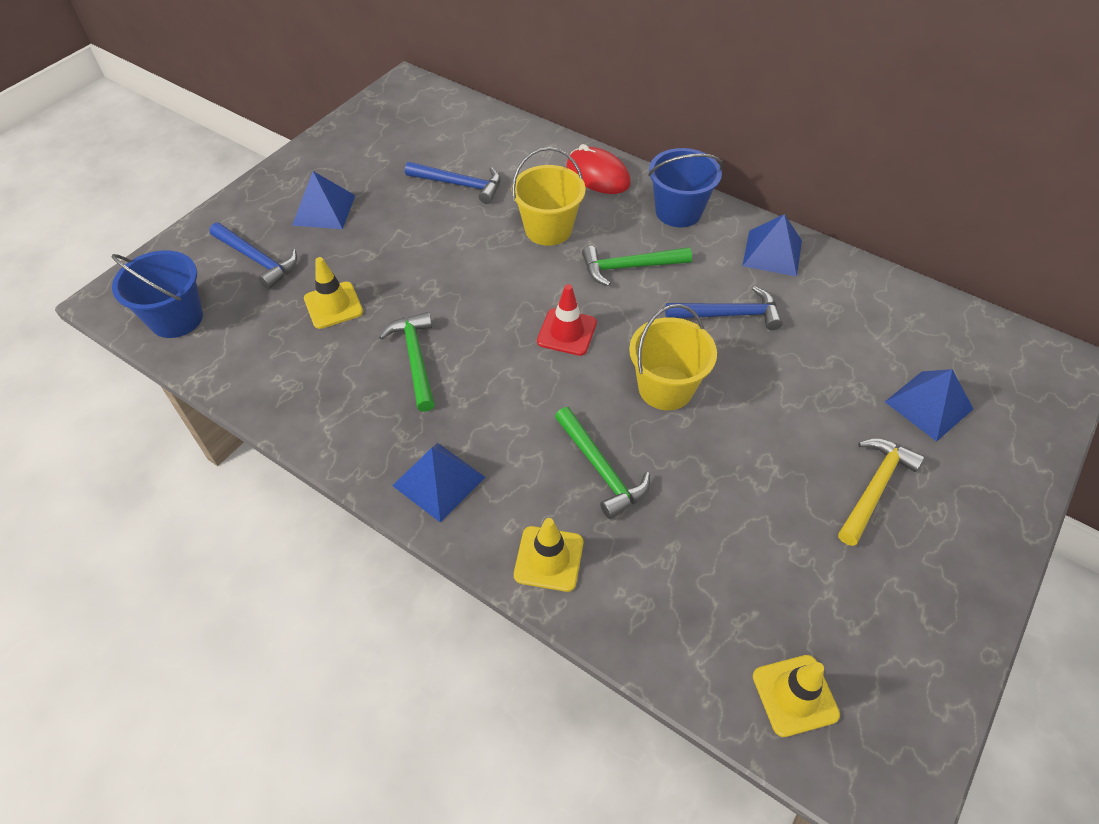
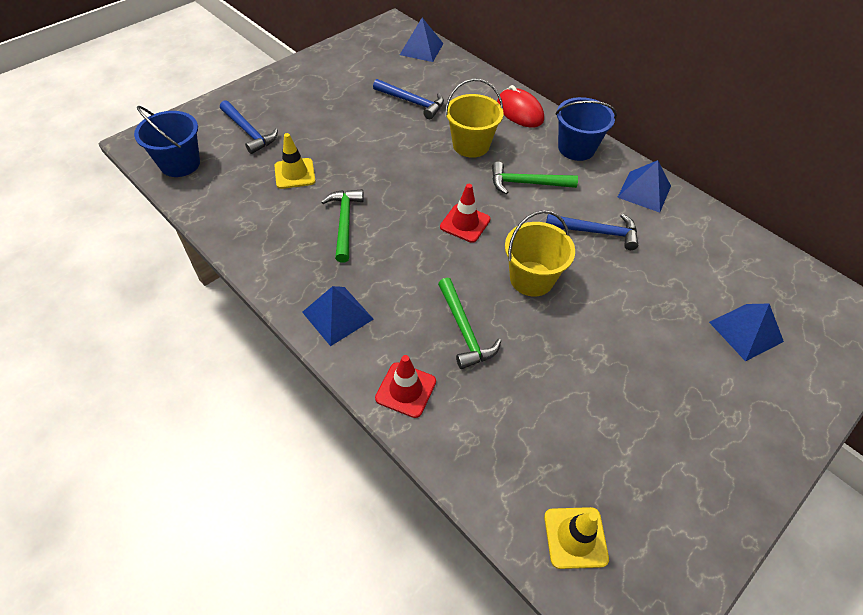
camera: 10 degrees right, 0 degrees up
blue pyramid [292,171,355,229] -> blue pyramid moved to [400,18,444,62]
yellow traffic cone [514,518,583,592] -> red traffic cone [375,355,436,418]
yellow hammer [838,438,925,546] -> none

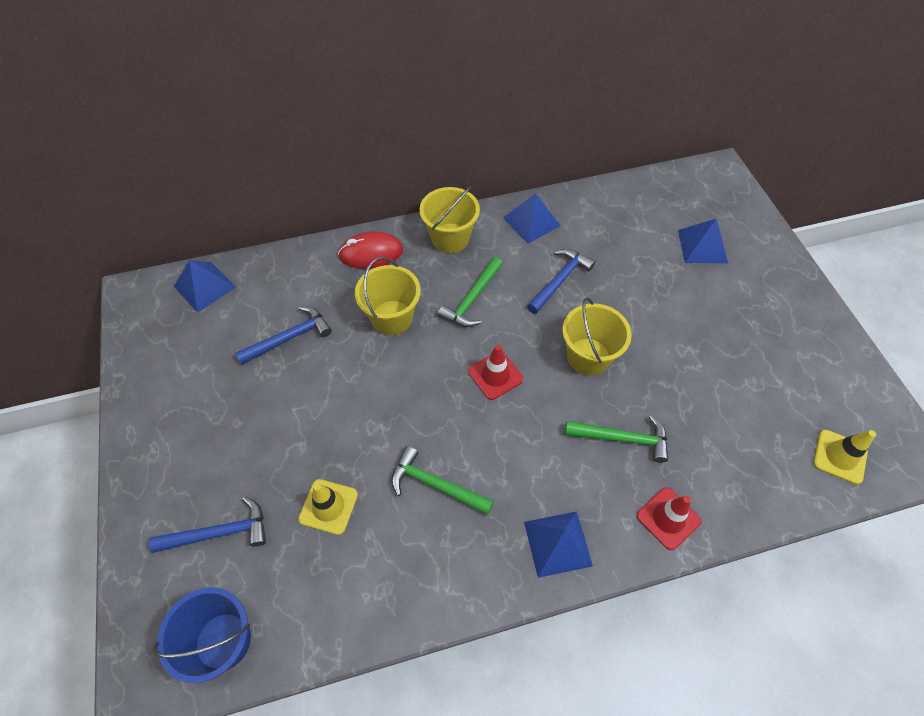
camera: 60 degrees left, 5 degrees up
blue bucket [556,97,617,161] -> yellow bucket [420,186,480,253]

